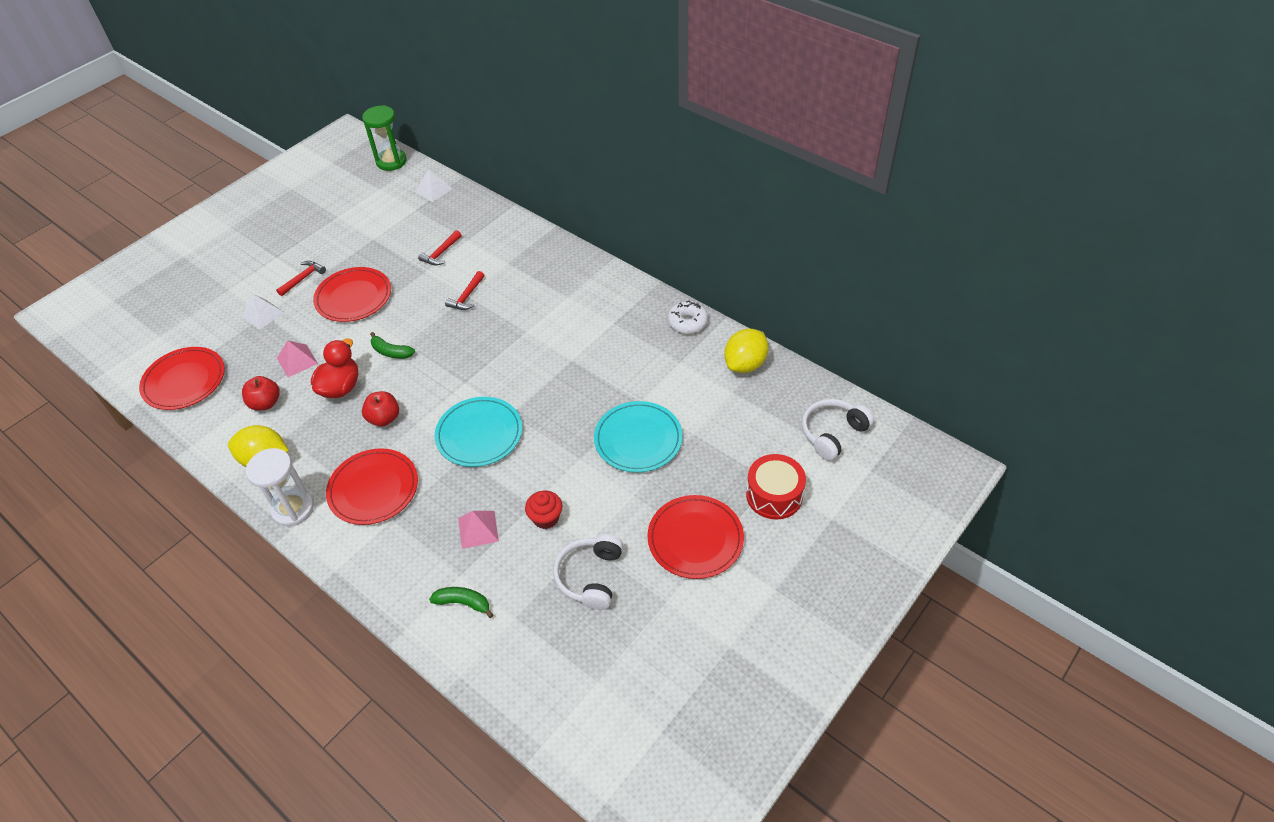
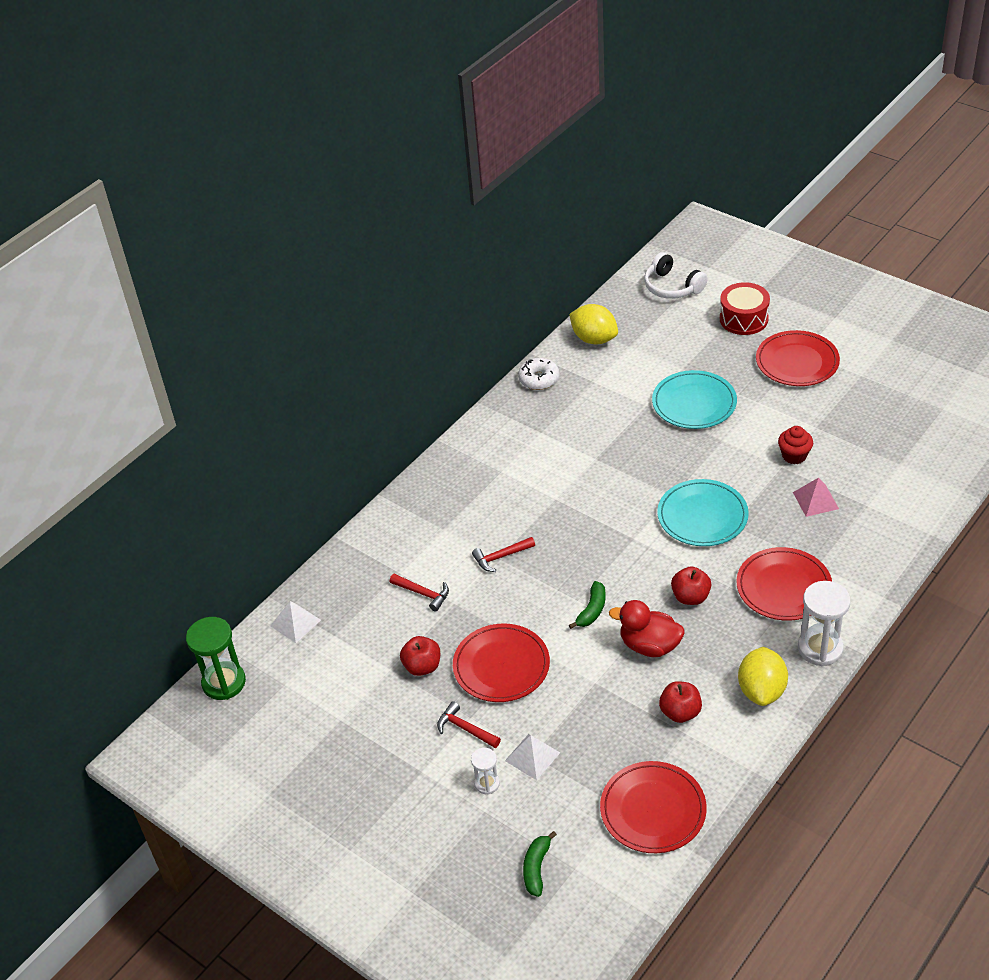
camera: 90 degrees left, 5 degrees down
pink pyramid [277,341,318,377] -> none
green banana [429,587,493,618] -> green banana moved to [523,831,557,897]
red hammer [445,271,484,310] -> red hammer turned 135 degrees clockwise [472,537,535,572]
white headphones [553,534,623,610] -> none
none -> red apple [400,636,440,676]
none -> white hourglass [471,748,500,795]

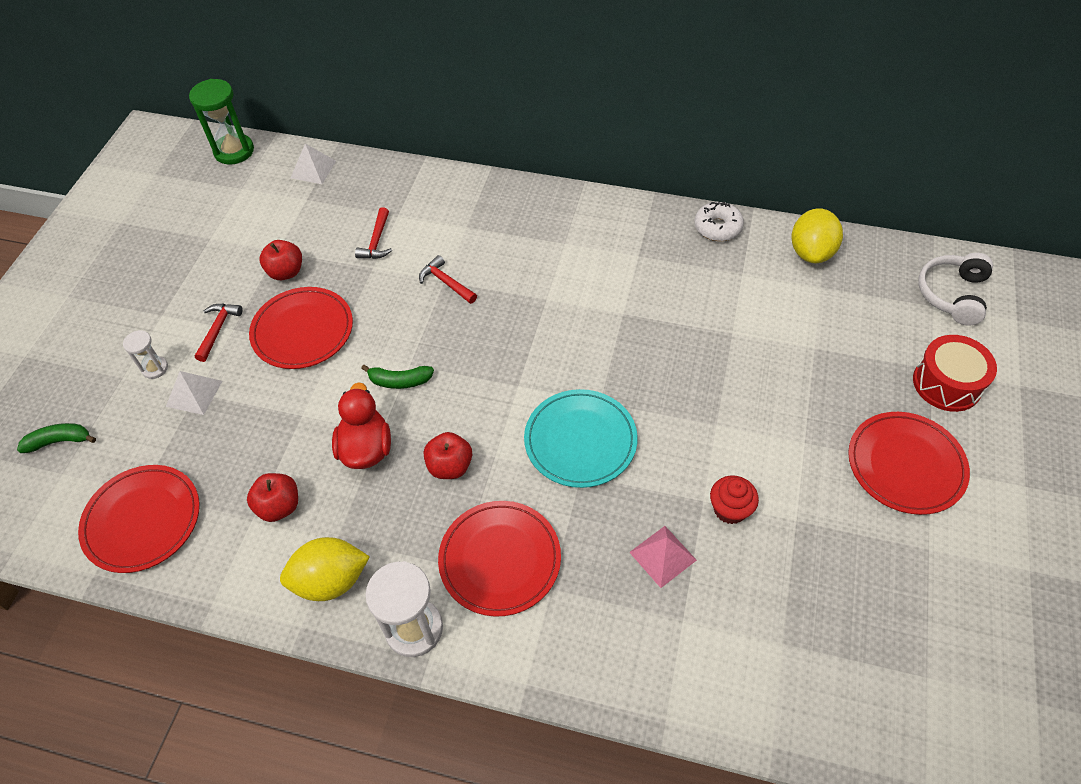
camera: 65 degrees right, 10 degrees up
turquoise plate [652,370,737,429] -> none

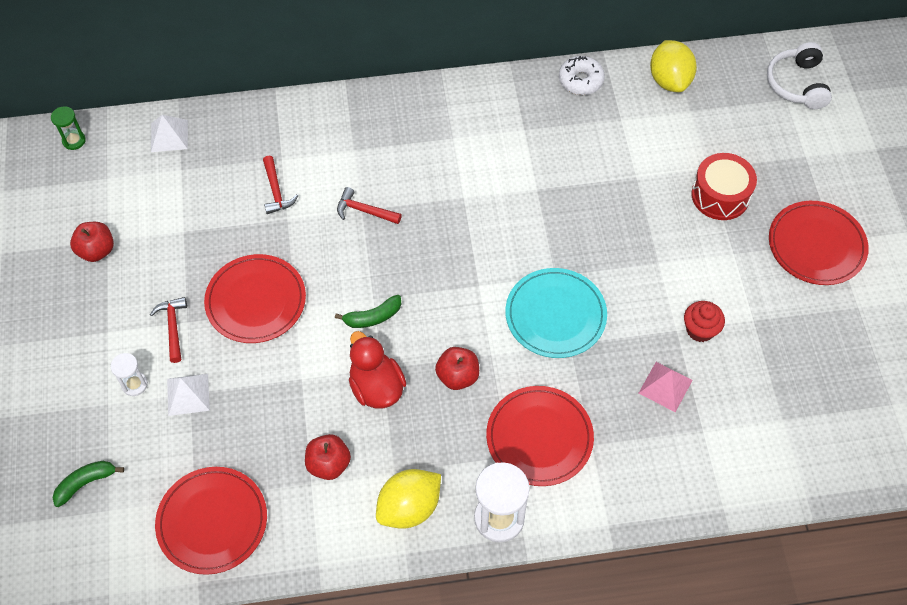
camera: 25 degrees left, 5 degrees up
green hourglass [189,79,254,165] -> green hourglass [51,106,86,150], size x0.54
red apple [260,240,302,280] -> red apple moved to [70,222,114,262]
red drum [913,335,997,412] -> red drum moved to [691,153,757,220]

